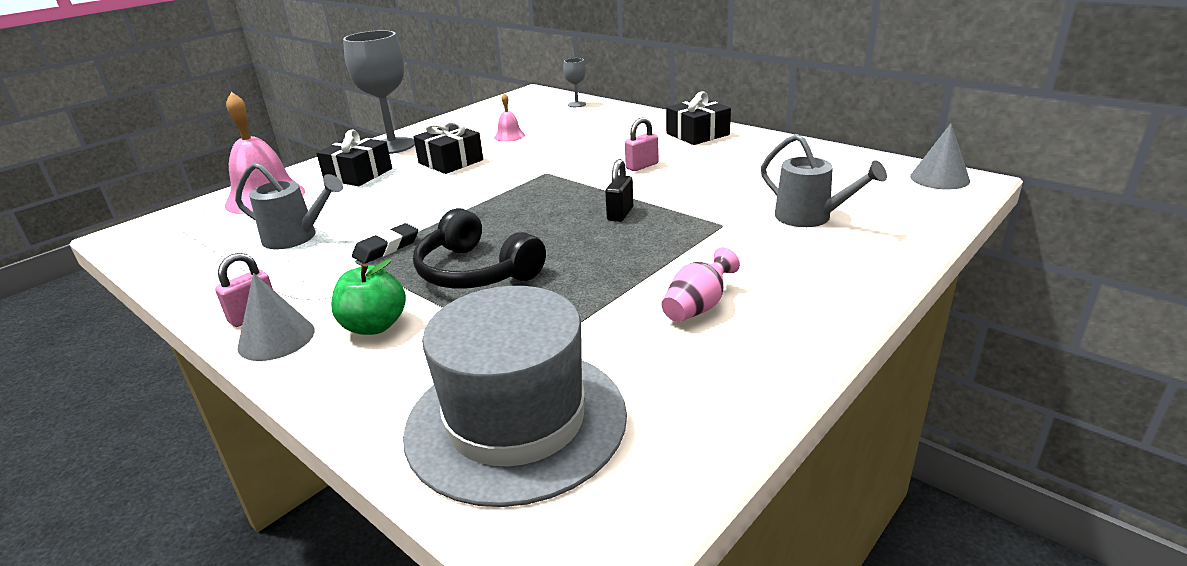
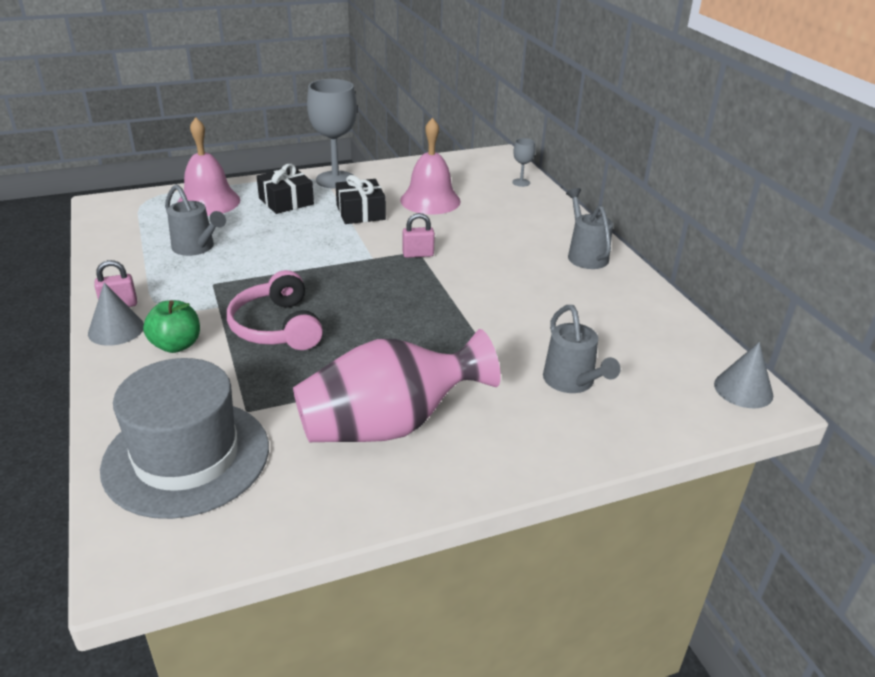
camera: 25 degrees right, 5 degrees up
black eraser [352,223,418,264] -> none
black headphones [413,208,546,289] -> pink headphones [227,270,323,350]
pink bell [494,93,525,142] -> pink bell [400,118,461,215], size x2.10
black padlock [605,159,633,222] -> none
pink padlock [625,117,659,171] -> pink padlock moved to [402,213,435,258]
pink vase [661,247,740,322] -> pink vase [293,329,501,442], size x2.34
black gift [666,91,731,145] -> grey watering can [566,188,613,269]

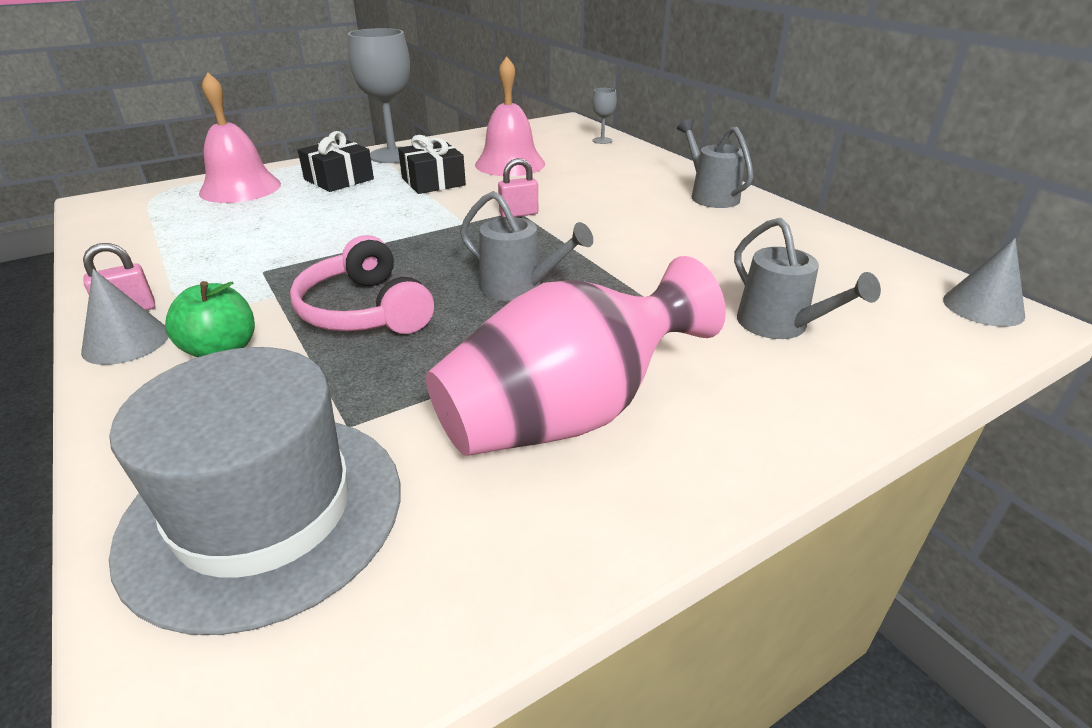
camera: 10 degrees left, 0 degrees up
grey watering can [165,184,226,256] -> grey watering can moved to [460,191,593,301]

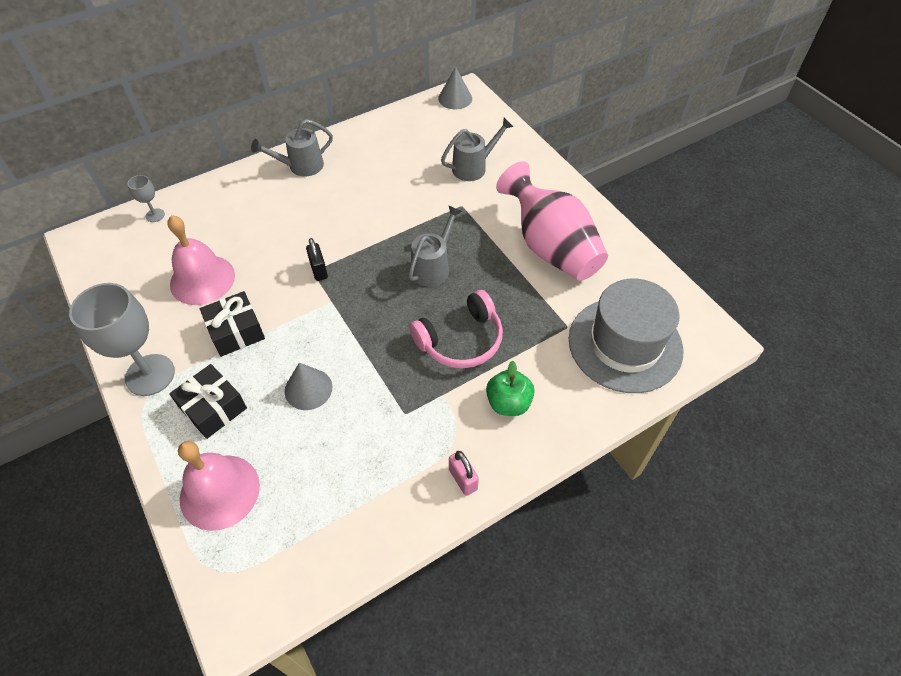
camera: 90 degrees left, 20 degrees up
grey cone [81,269,168,365] -> grey cone moved to [285,363,332,410]
pink padlock [498,158,538,217] -> black padlock [306,238,328,281]

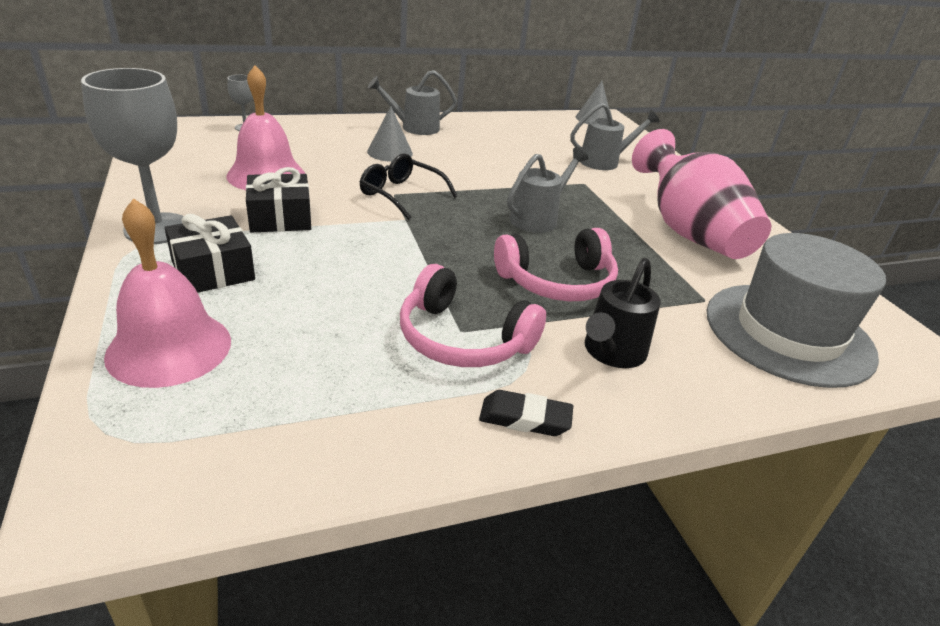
camera: 10 degrees right, 20 degrees down
grey cone [285,363,332,410] -> grey cone moved to [367,106,413,162]
black padlock [306,238,328,281] -> black glasses [360,153,458,220]
pink padlock [449,451,479,496] -> black eraser [479,390,573,436]
green apple [486,361,535,416] -> black watering can [585,258,661,368]
none -> pink headphones [400,264,546,367]

